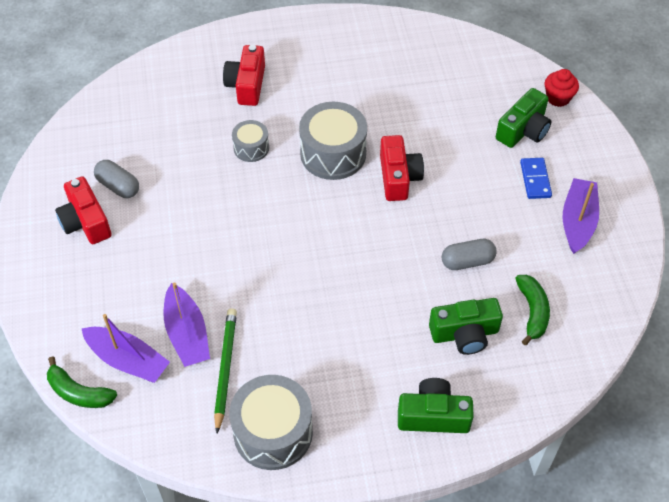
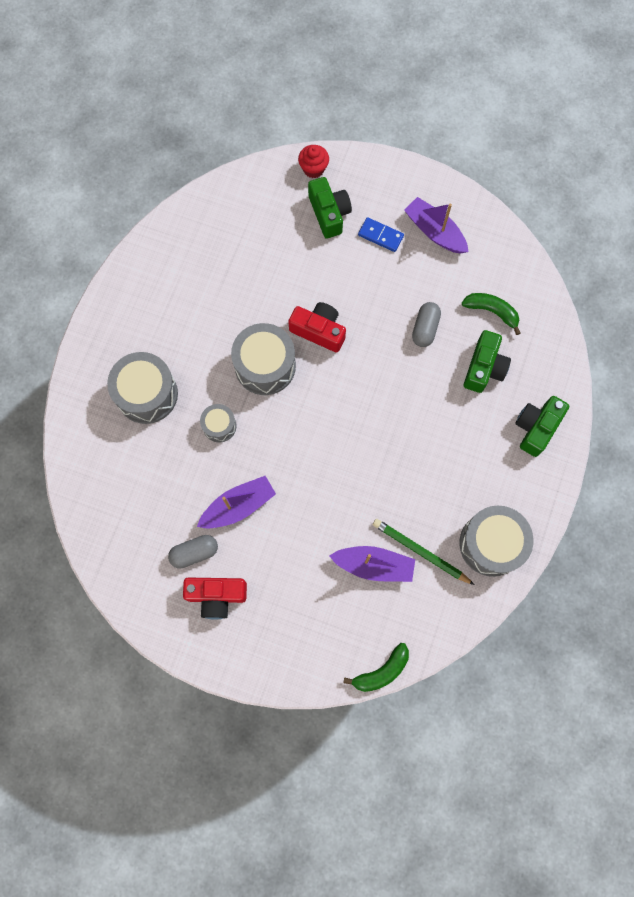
camera: 60 degrees left, 20 degrees up
purple boat [81,314,170,383] -> purple boat moved to [197,476,276,529]
red camera [223,45,265,106] -> grey drum [107,352,178,424]

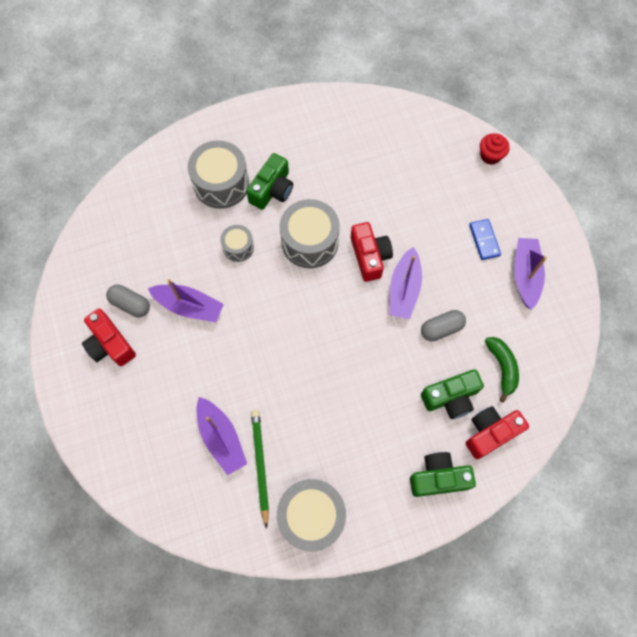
camera: 50 degrees right, 5 degrees down
green camera [308,177,352,239] -> green camera moved to [246,153,293,210]
green banana [343,643,409,692] -> none
none -> purple boat [389,247,422,319]
none -> red camera [466,406,529,459]

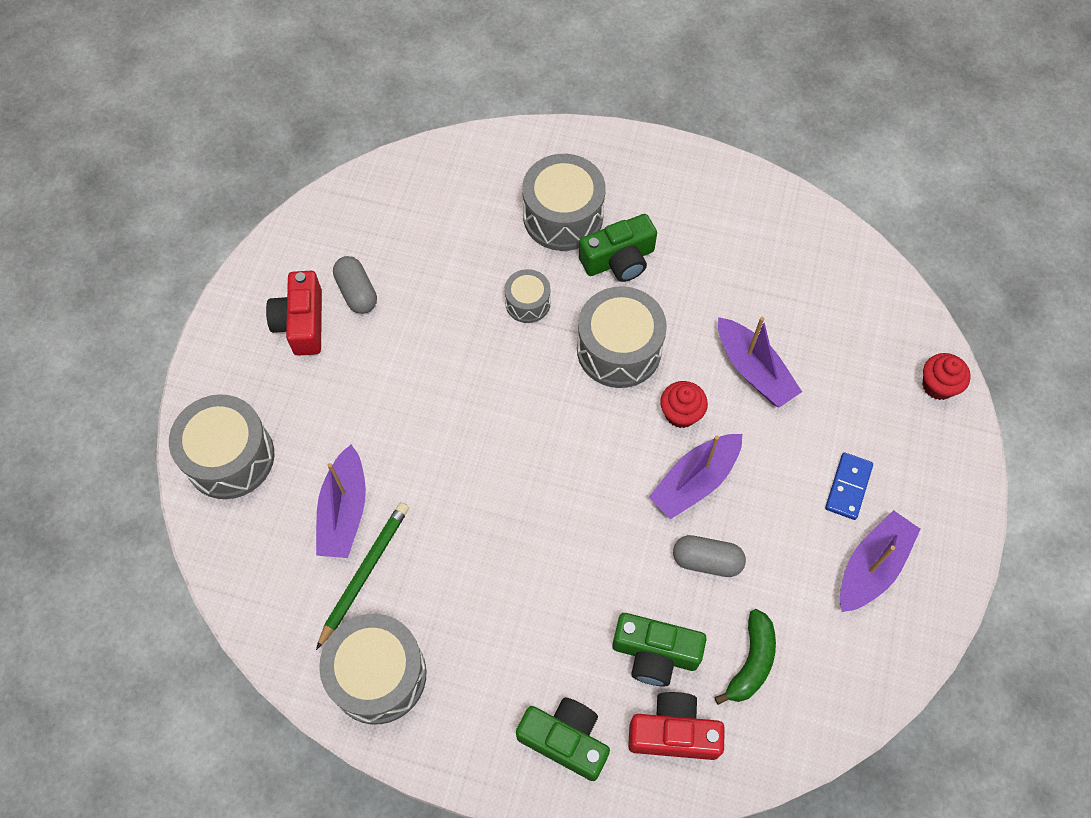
camera: 35 degrees right, 5 degrees down
purple boat [148,279,224,322] -> purple boat moved to [718,317,802,408]
red camera [351,222,393,282] -> red cupcake [660,381,708,428]
none -> grey drum [169,394,274,499]

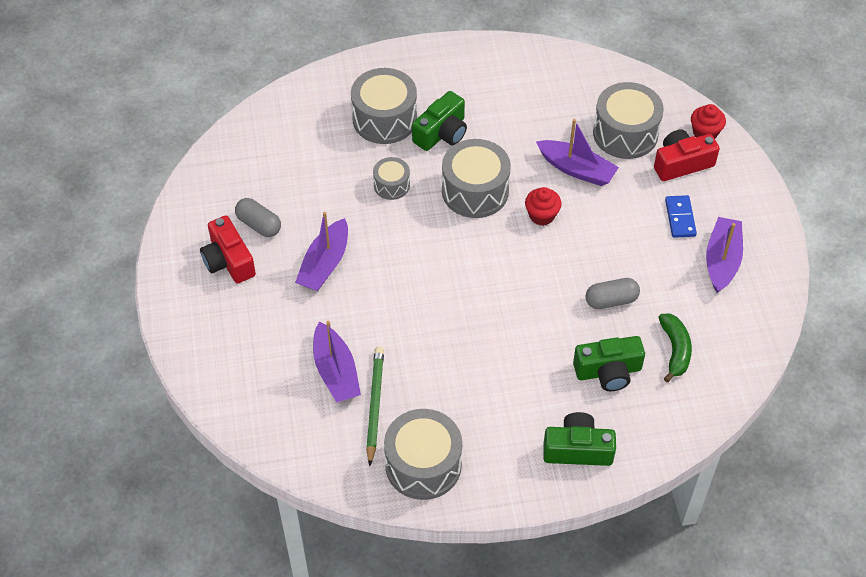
camera: 25 degrees left, 10 degrees down
grey drum [169,394,274,499] -> grey drum moved to [593,82,664,159]
red camera [628,692,725,760] -> red camera moved to [654,130,720,181]
purple boat [648,434,742,519] -> purple boat moved to [295,212,348,291]

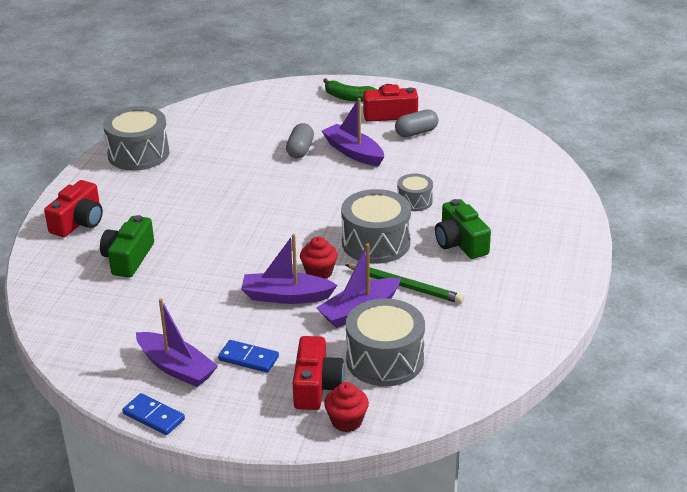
camera: 115 degrees right, 20 degrees down
purple boat [313,321,361,403] -> purple boat moved to [241,234,338,304]
grey drum [351,68,417,144] -> none
green pencil [366,347,384,466] -> green pencil moved to [345,264,464,304]
green camera [543,412,616,466] -> red camera [44,180,103,237]
grey capsule [585,278,640,309] -> grey capsule moved to [286,123,314,158]
green banana [658,313,692,382] -> green banana moved to [323,79,378,102]
none -> blue domino [122,393,185,435]

